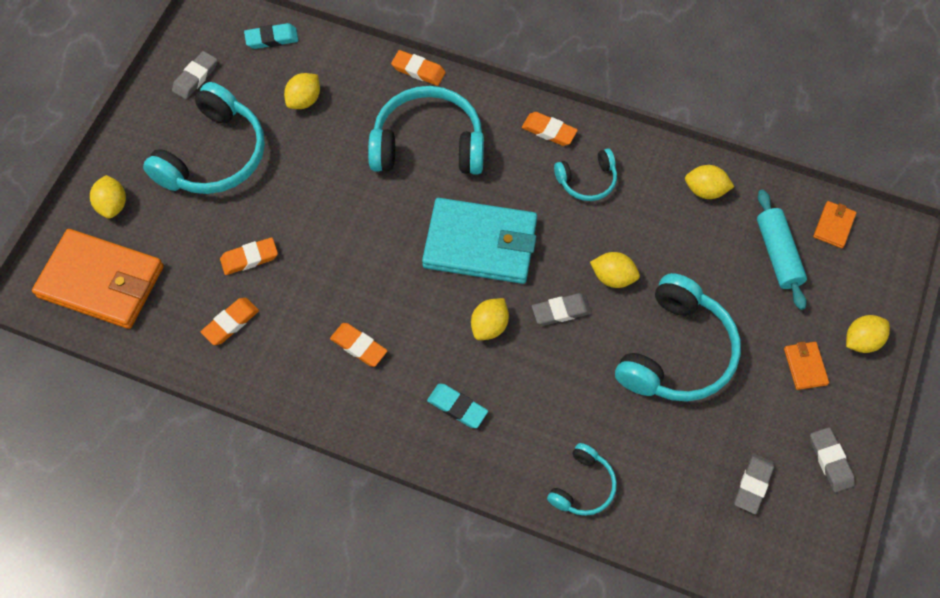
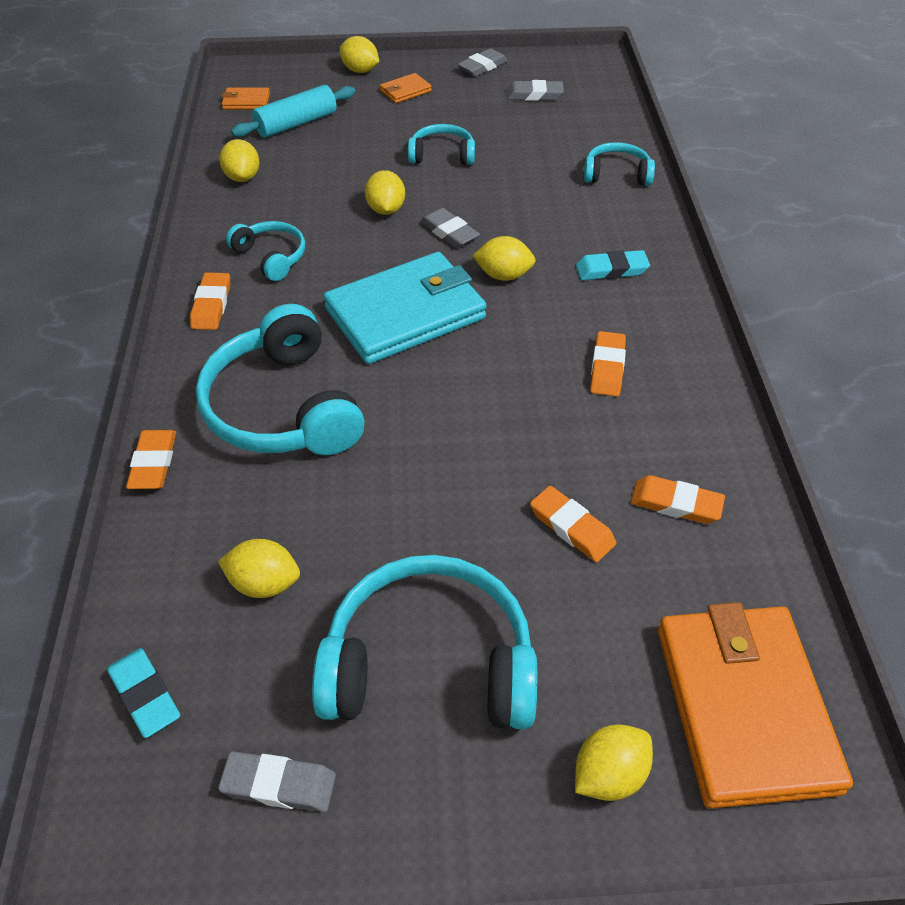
camera: 115 degrees left, 15 degrees down
turquoise wallet [422,198,537,284] -> turquoise wallet turned 75 degrees clockwise [323,252,487,364]
turquoise eraser [427,384,488,428] -> turquoise eraser turned 75 degrees clockwise [576,250,650,280]
turquoise headphones [615,273,741,402] -> turquoise headphones [408,124,475,165], size x0.52

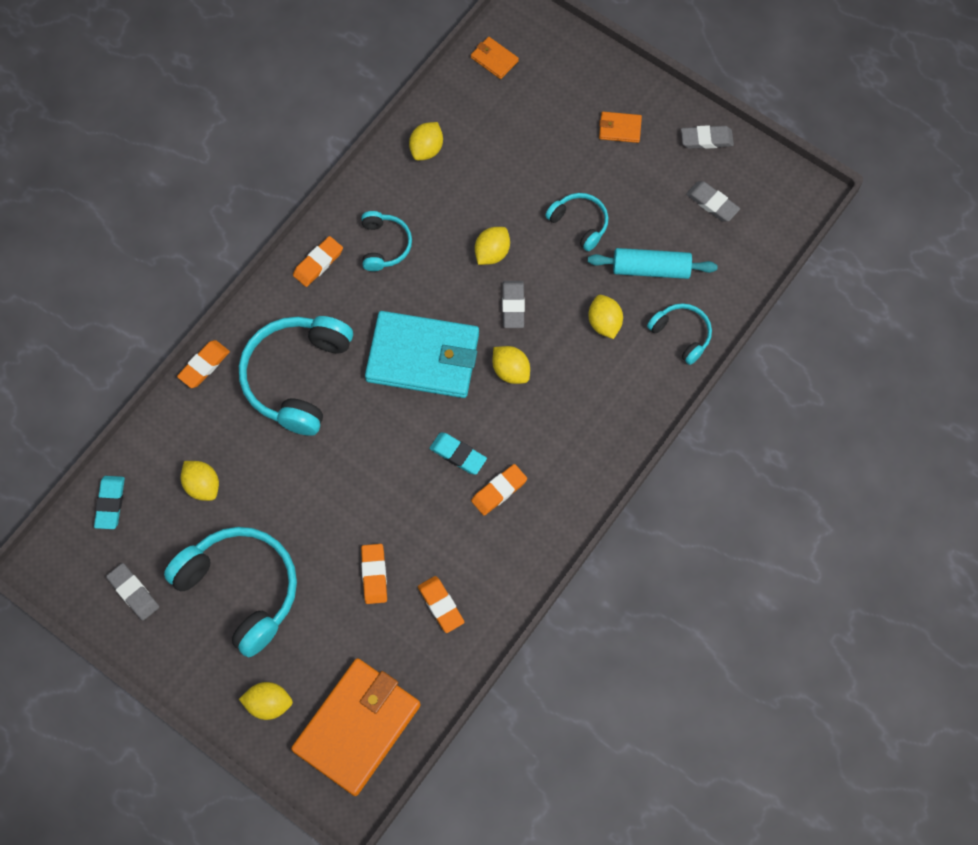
camera: 40 degrees right, 20 degrees up
turquoise rolling pin [231,85,355,138] -> turquoise rolling pin moved to [588,248,718,279]
yellow lemon [339,36,379,73] -> yellow lemon moved to [588,295,623,339]
turquoise eraser [576,250,650,280] -> turquoise eraser moved to [429,432,487,475]

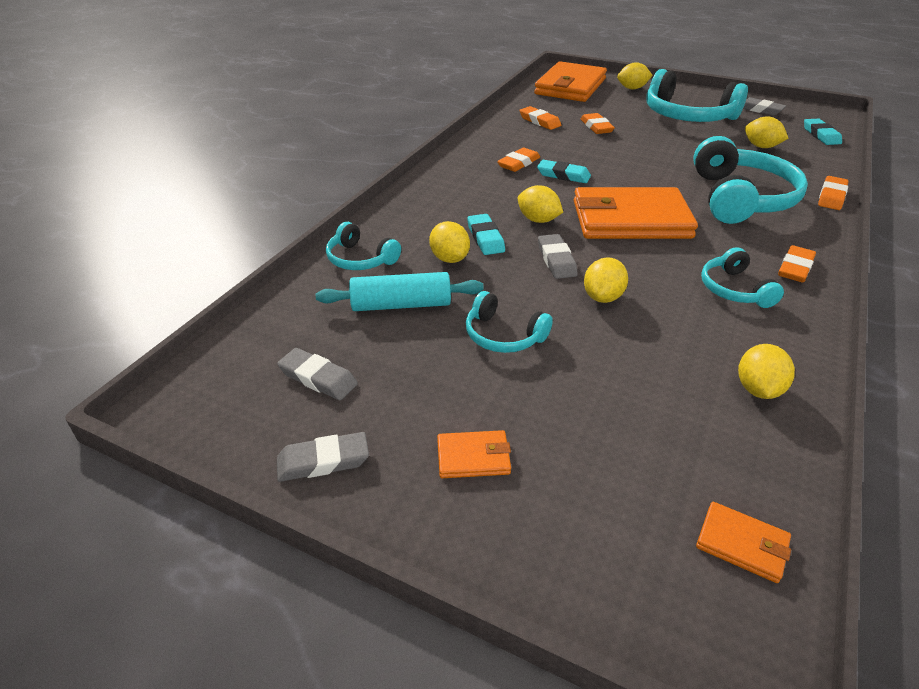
camera: 170 degrees right, 30 degrees down
turquoise wallet [365,311,479,398] -> orange wallet [574,187,698,239]
none -> turquoise eraser [467,214,505,255]

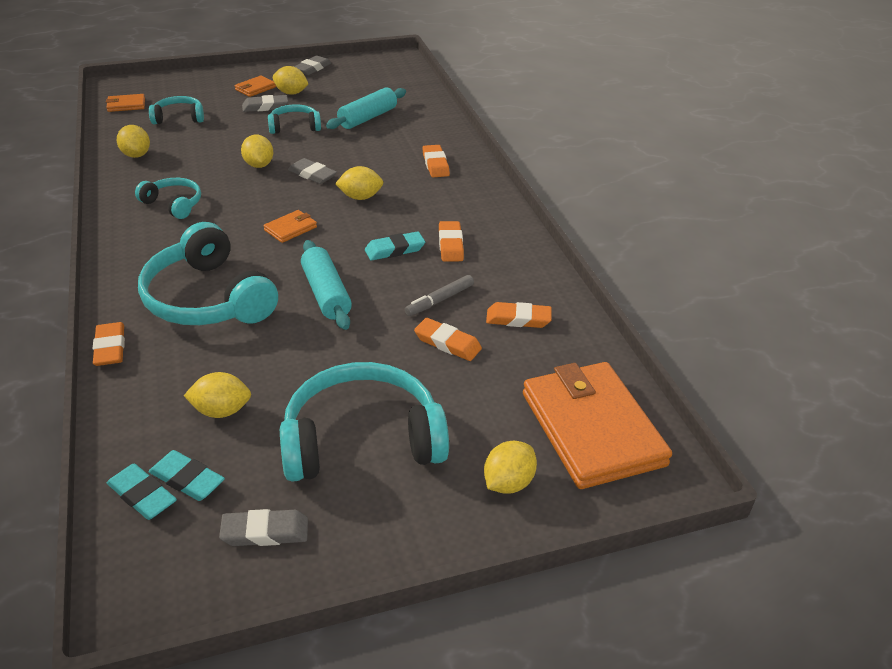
camera: 135 degrees right, 0 degrees up
grey eraser [277,348,358,400] -> grey eraser moved to [242,95,288,112]
turquoise headphones [326,222,401,270] -> turquoise headphones moved to [149,96,204,124]
yellow lemon [429,221,470,263] -> yellow lemon moved to [273,66,308,95]
turquoise eraser [467,214,505,255] -> turquoise eraser moved to [149,450,225,501]
orange wallet [574,187,698,239] -> orange wallet [263,210,317,243], size x0.42
orange eraser [778,245,816,283] -> orange eraser moved to [422,145,450,177]
none -> turquoise rolling pin [301,240,352,330]
none -> grey marker [405,275,474,316]

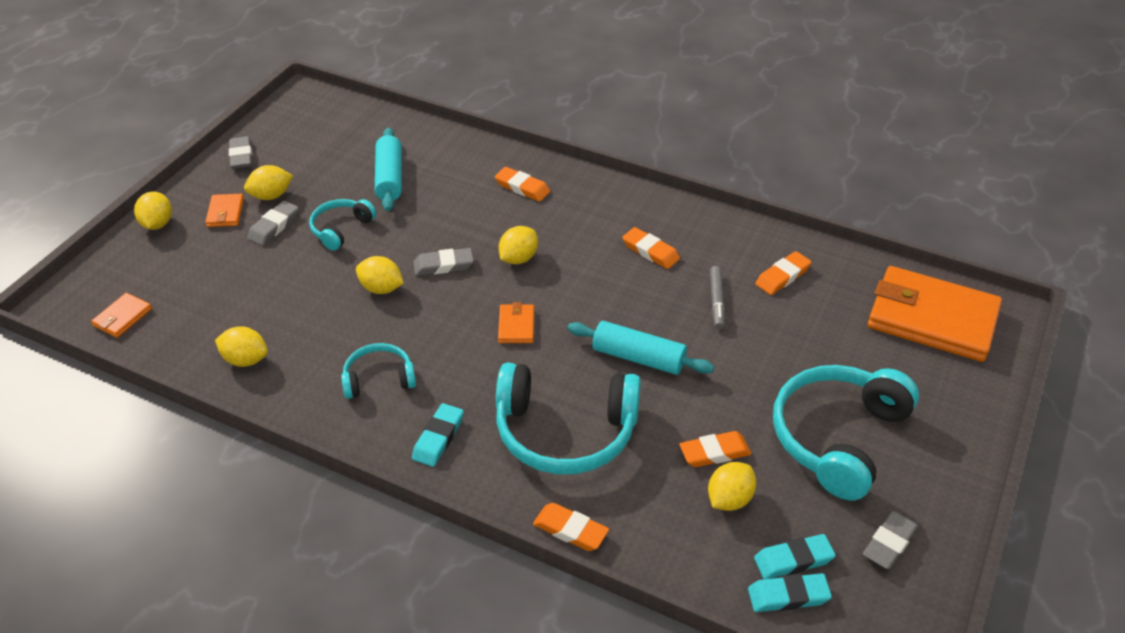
camera: 45 degrees left, 5 degrees up
turquoise headphones [149,96,204,124] -> none
turquoise eraser [365,231,425,261] -> turquoise eraser moved to [412,403,464,467]
orange eraser [414,318,482,361] -> orange eraser moved to [679,431,752,467]
yellow lemon [484,441,537,494] -> yellow lemon moved to [134,192,172,230]

